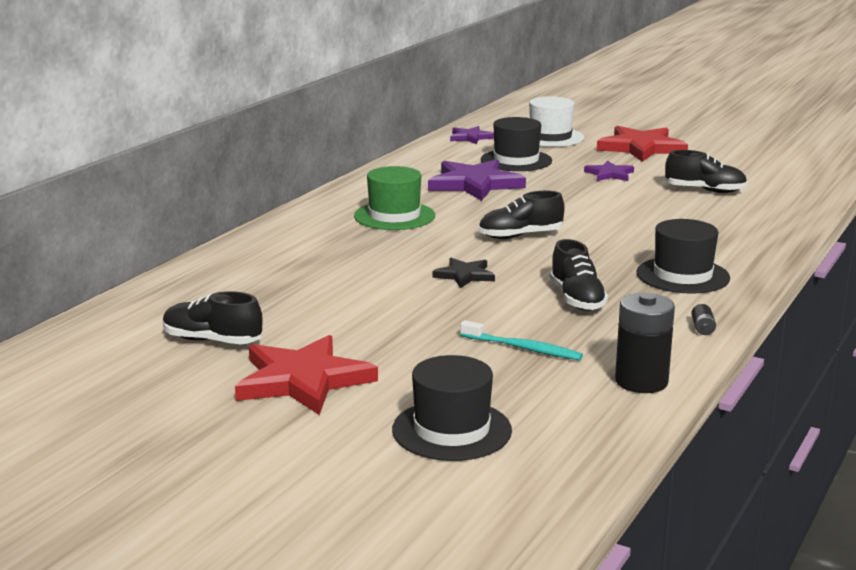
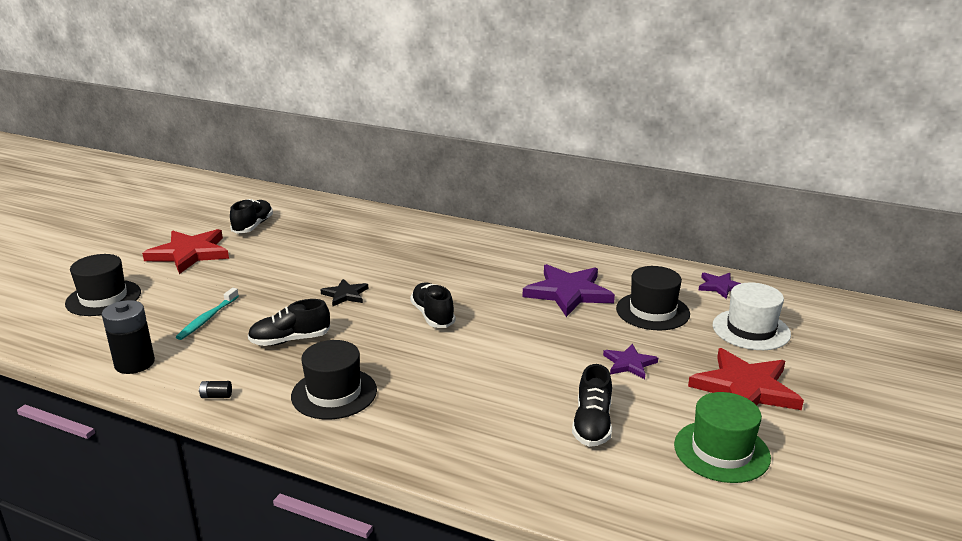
camera: 85 degrees right, 5 degrees up
green hat [354,166,435,230] -> green hat moved to [674,392,771,483]

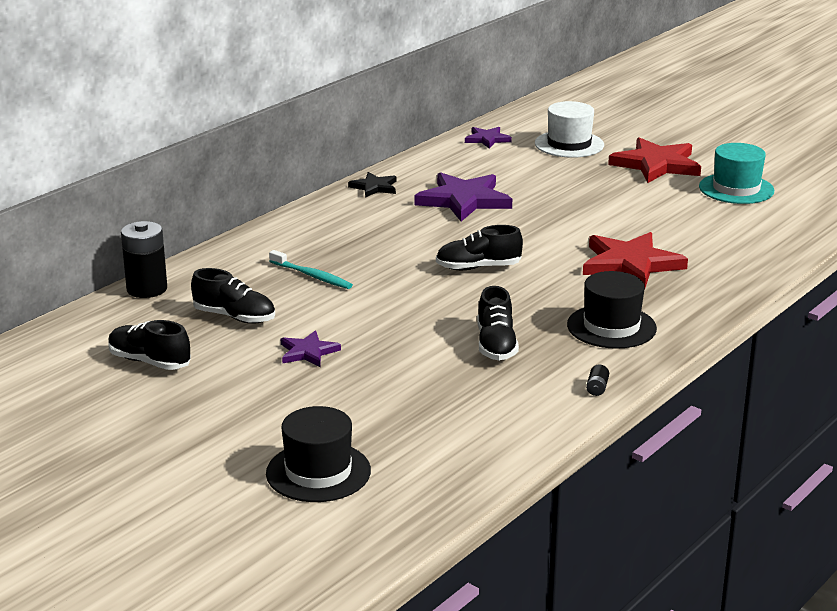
camera: 75 degrees left, 0 degrees up
black battery [102,300,155,374] -> black battery moved to [121,221,167,298]
red star [142,229,229,274] -> red star moved to [583,232,688,288]
turquoise toothbrush [176,288,239,340] -> turquoise toothbrush moved to [269,250,353,289]
black star [320,279,368,306] -> black star moved to [348,172,397,198]
black shoe [572,364,612,447] -> black shoe moved to [191,268,275,324]
purple star [603,344,658,379] -> purple star moved to [281,331,341,367]
black hat [616,266,690,330] -> none
green hat [674,392,771,483] -> turquoise hat [699,143,774,204]

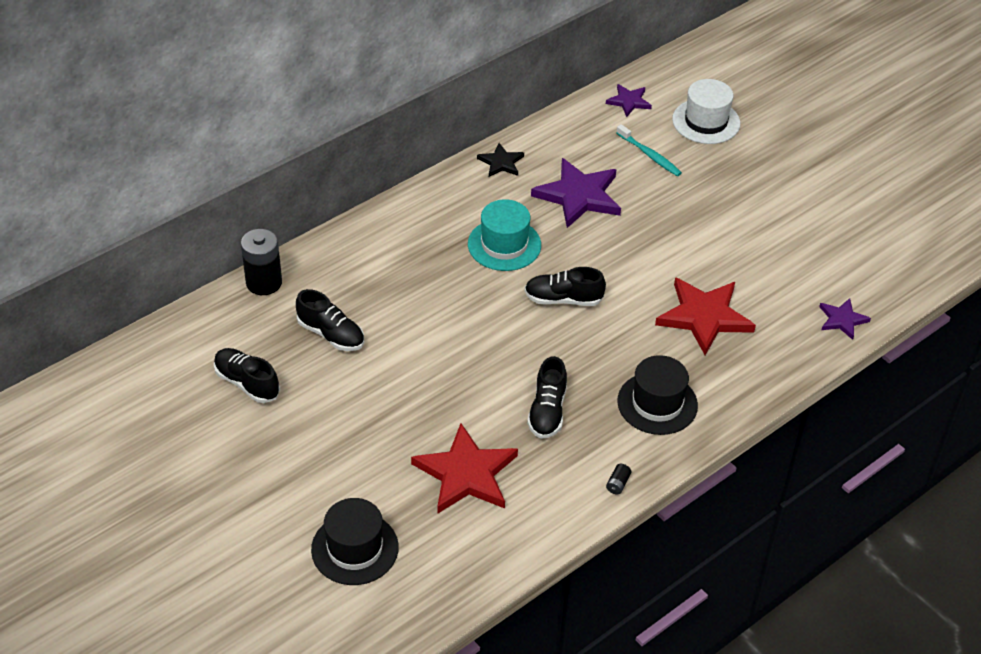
camera: 10 degrees right, 20 degrees up
turquoise toothbrush [269,250,353,289] -> turquoise toothbrush moved to [616,124,682,176]
purple star [281,331,341,367] -> purple star moved to [819,298,871,340]
red star [608,137,701,183] -> red star moved to [411,423,518,514]
turquoise hat [699,143,774,204] -> turquoise hat moved to [468,199,541,271]

